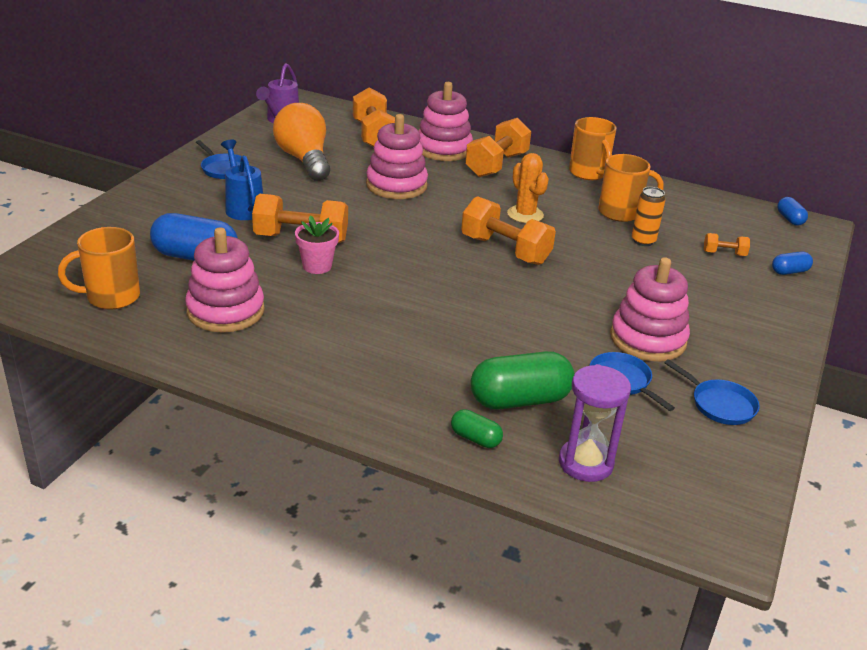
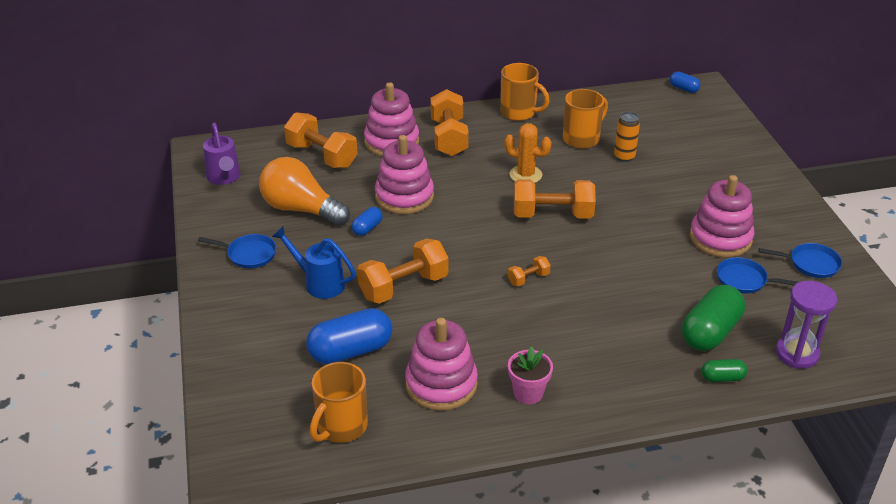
camera: 35 degrees left, 5 degrees up
pink flower pot [295,216,339,274] -> pink flower pot moved to [508,346,553,404]
orange dumbbell [704,233,750,256] -> orange dumbbell moved to [508,256,551,286]
blue capsule [772,251,813,275] -> blue capsule moved to [351,207,383,236]

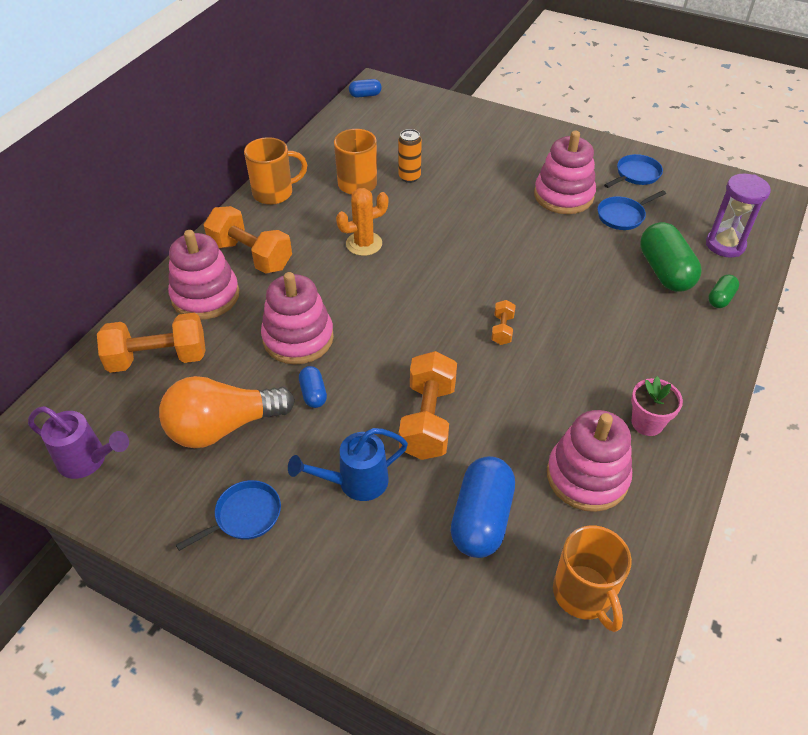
camera: 50 degrees left, 10 degrees up
orange dumbbell [514,179,596,219] -> none

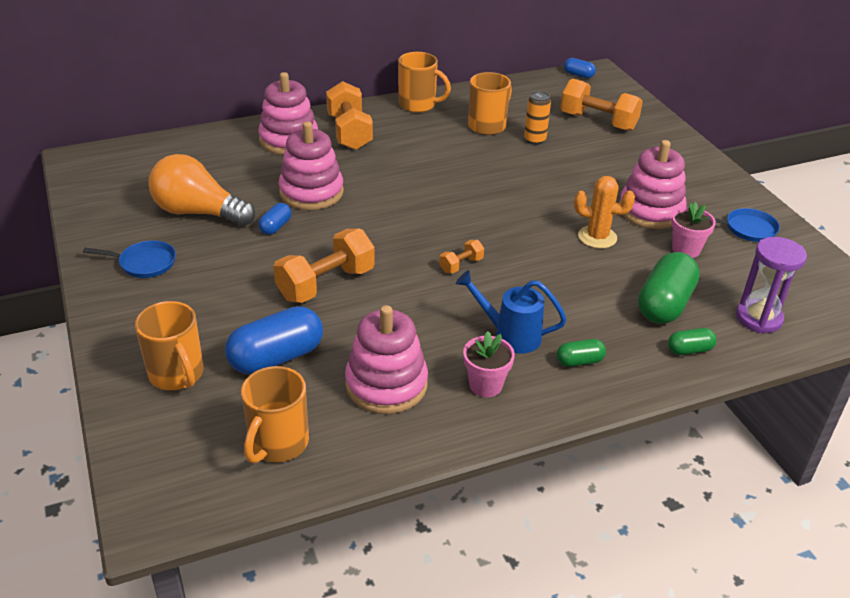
camera: 40 degrees right, 10 degrees down
purple watering can [28,406,129,479] -> none
orange dumbbell [97,313,205,373] -> orange dumbbell moved to [560,79,643,131]
blue watering can [288,428,408,501] -> blue watering can moved to [456,270,567,354]
orange cactus [336,188,388,256] -> orange cactus moved to [574,176,635,248]
blue pan [597,190,666,230] -> pink flower pot [671,202,716,258]
none -> orange mug [135,301,204,390]
none -> green capsule [557,339,606,367]

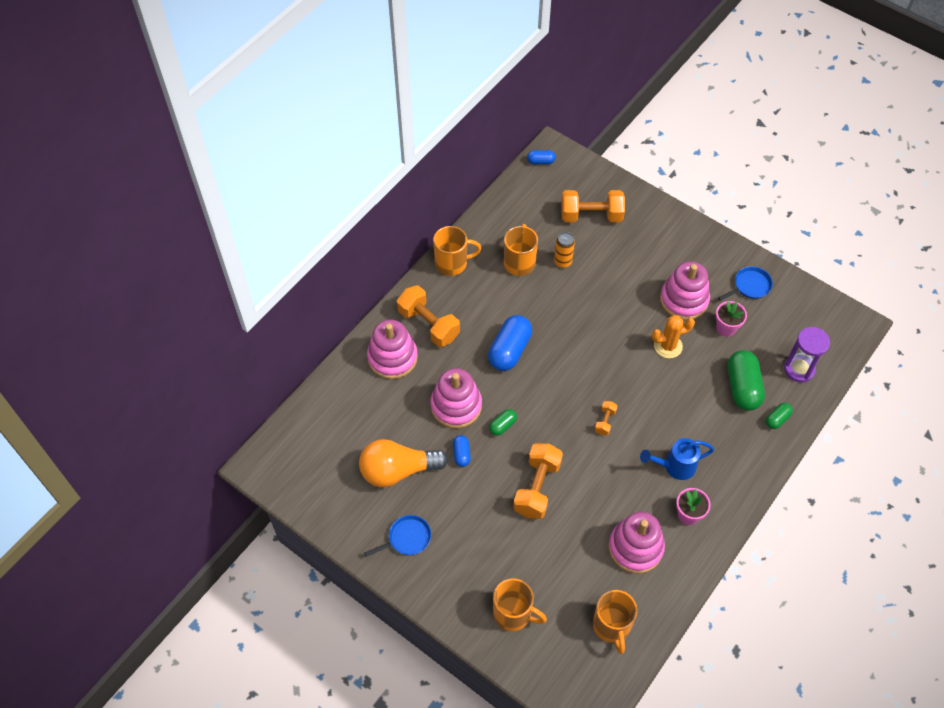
camera: 30 degrees left, 20 degrees up
blue capsule [225,306,323,374] -> blue capsule moved to [488,315,532,371]
green capsule [557,339,606,367] -> green capsule moved to [489,409,517,436]

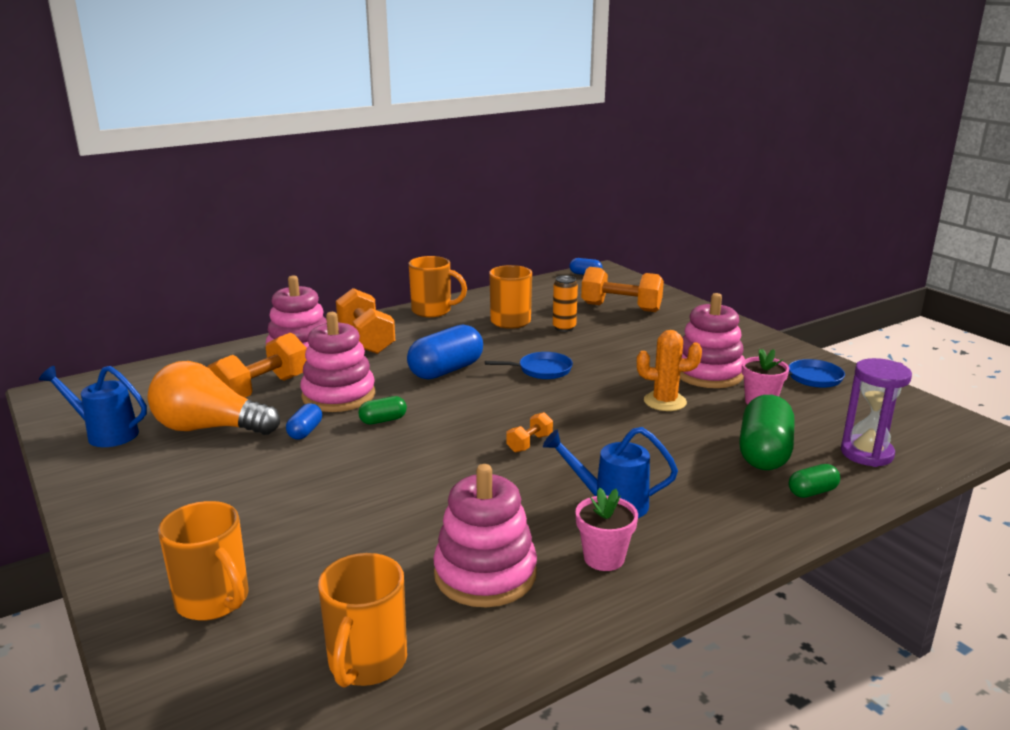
camera: 20 degrees right, 35 degrees down
blue pan [364,515,431,557] -> blue pan moved to [485,352,573,379]
orange dumbbell [513,443,563,519] -> orange dumbbell moved to [207,333,307,398]
none -> blue watering can [39,366,147,447]

